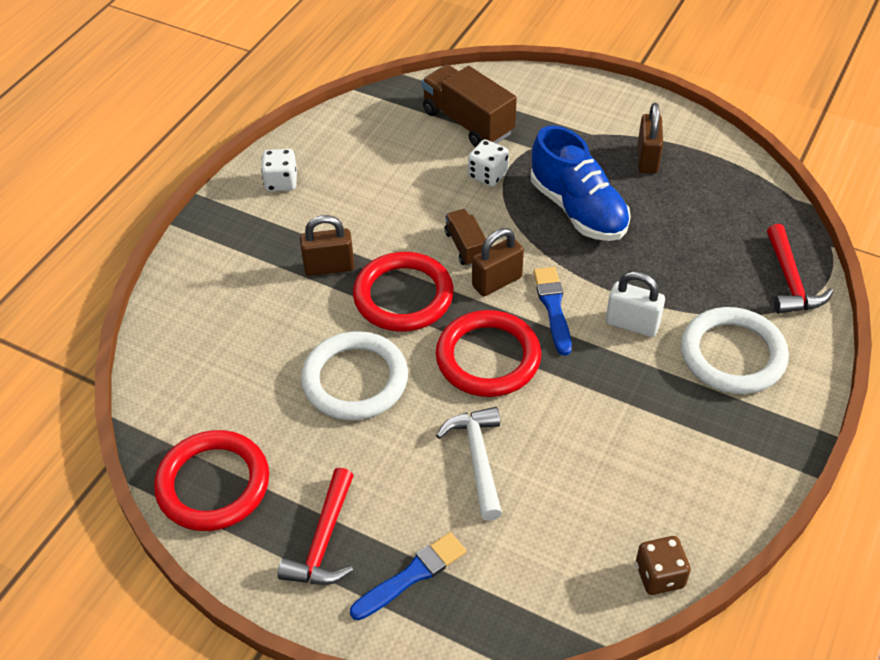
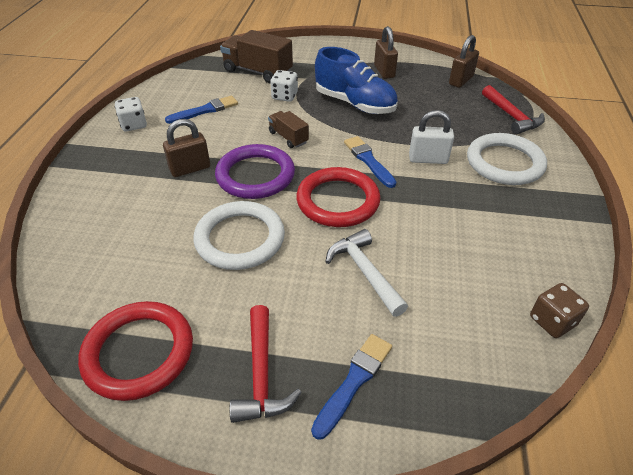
camera: 20 degrees left, 5 degrees down
red ring [353,252,454,332] -> purple ring [215,144,295,199]
brown padlock [472,228,524,296] -> brown padlock moved to [449,35,479,88]
none -> blue brush [165,96,238,124]

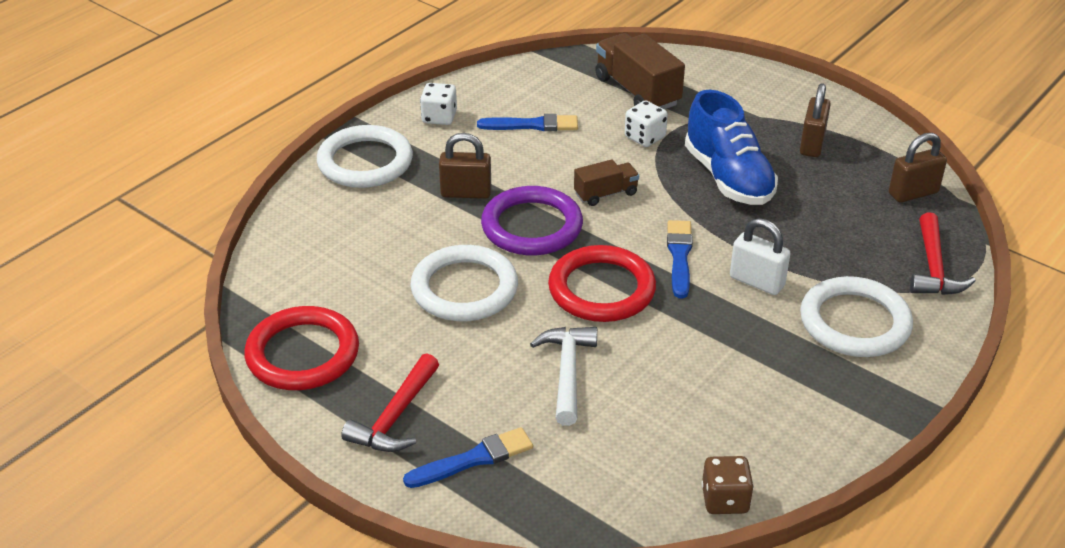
camera: 30 degrees right, 5 degrees down
brown truck [268,111,309,148] -> brown truck turned 75 degrees clockwise [574,159,639,206]
none -> white ring [317,125,413,188]

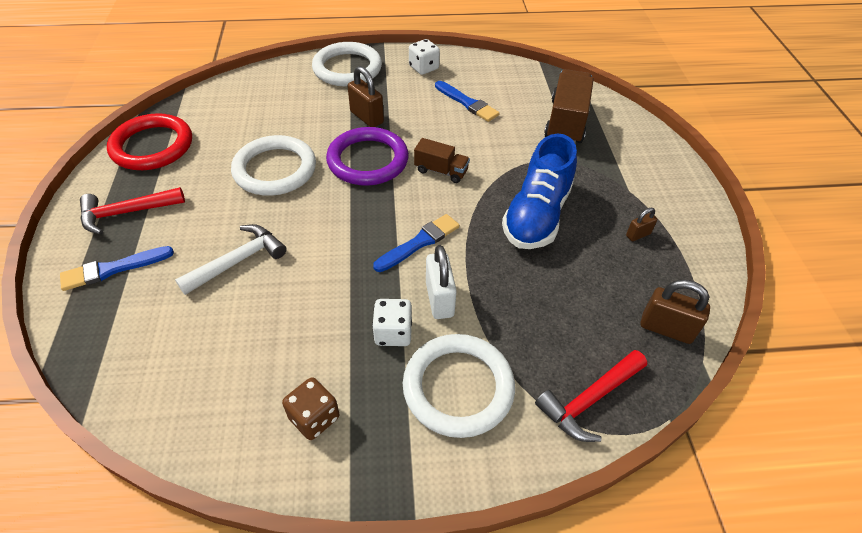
camera: 45 degrees right, 10 degrees up
blue brush [403,427,533,488] -> blue brush turned 135 degrees clockwise [60,246,174,291]
red ring [548,245,656,322] -> none
white dice [625,100,668,147] -> white dice moved to [372,299,412,346]
brown dice [702,456,754,514] -> brown dice moved to [282,377,339,440]
brown padlock [800,83,831,157] -> brown padlock [626,208,657,241], size x0.56

